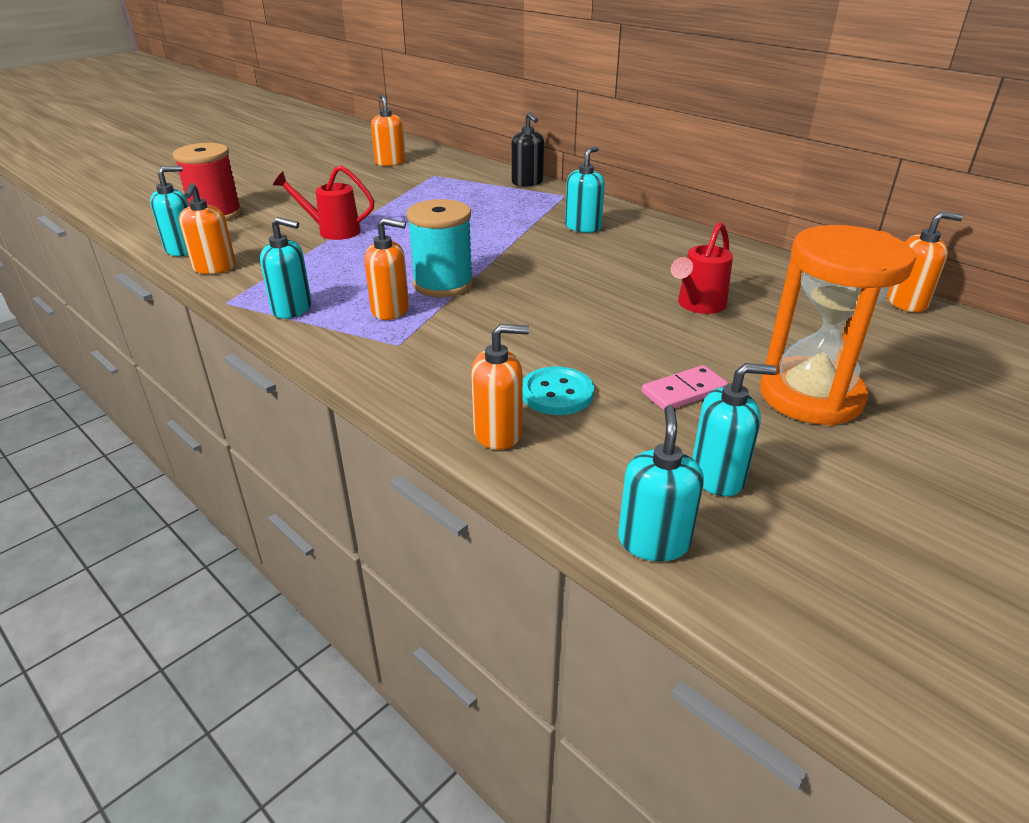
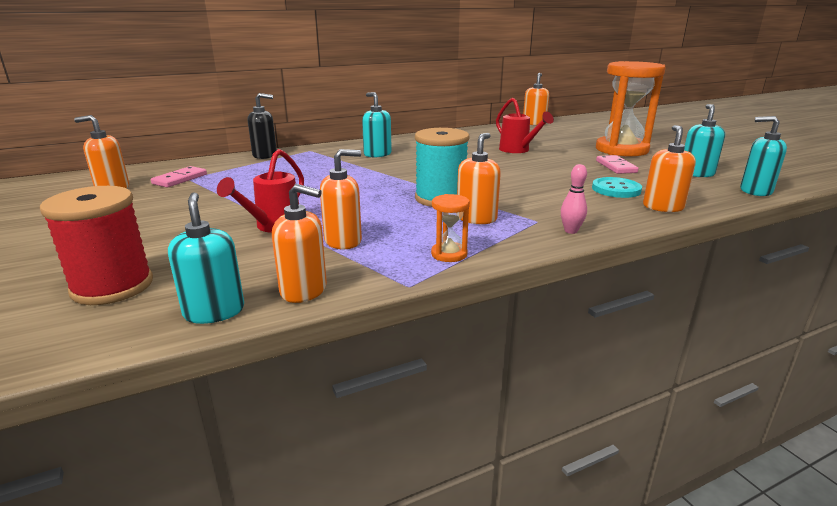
camera: 70 degrees left, 10 degrees down
turquoise soap dispenser [260,217,312,319] -> orange hourglass [431,194,470,262]
none -> pink domino [151,166,207,188]
none -> orange soap dispenser [320,149,362,249]
none -> pink bowling pin [561,164,587,234]

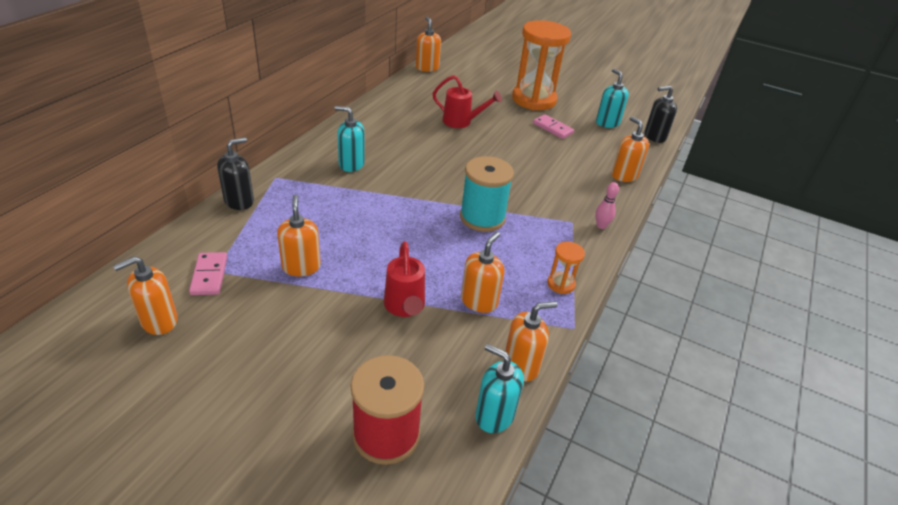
camera: 40 degrees left, 15 degrees up
orange soap dispenser [457,133,501,224] -> orange soap dispenser moved to [277,195,321,276]
turquoise button [592,177,642,198] -> none
turquoise soap dispenser [740,116,787,196] -> black soap dispenser [644,86,677,143]

